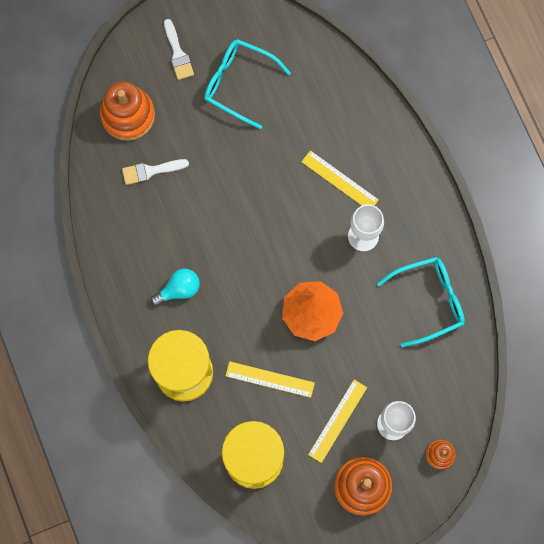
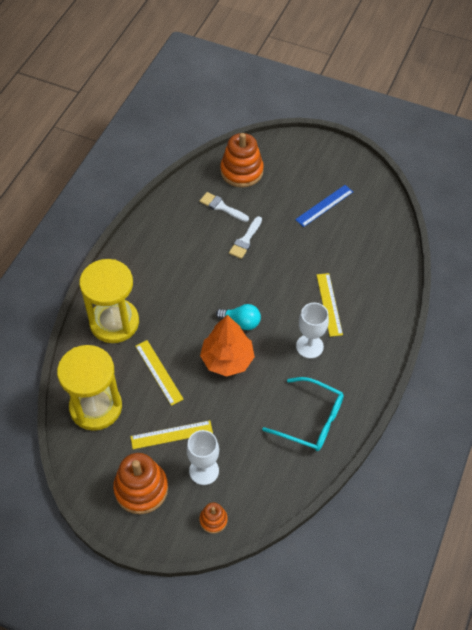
camera: 45 degrees right, 20 degrees down
turquoise light bulb [151,269,200,306] -> turquoise light bulb moved to [216,304,261,330]
white brush [164,19,194,80] -> white brush moved to [229,216,262,259]
turquoise glasses [204,39,291,129] -> blue ruler [295,185,353,227]

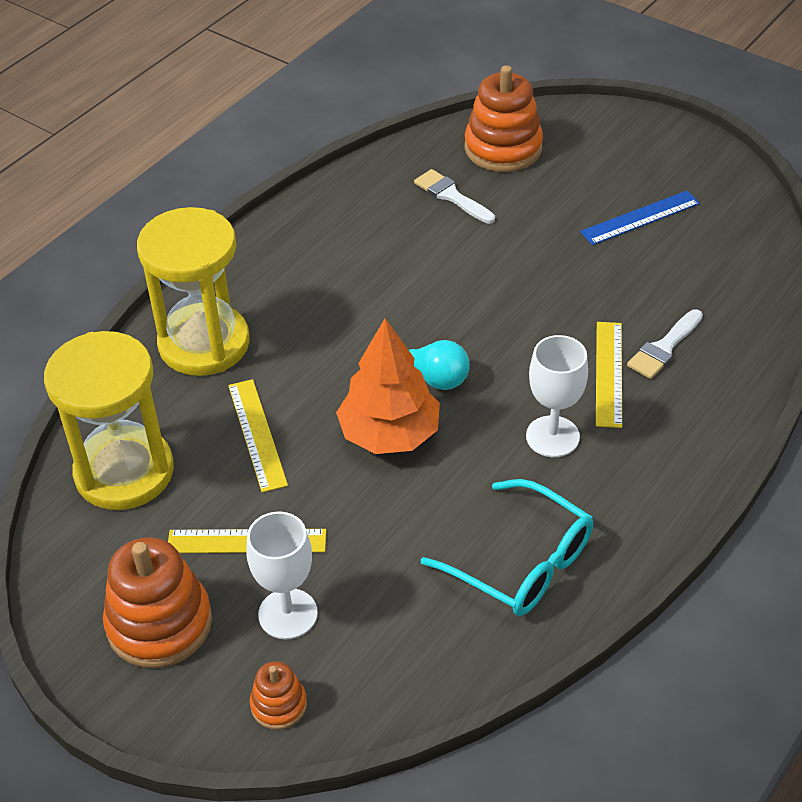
camera: 15 degrees right, 10 degrees down
white brush [229,216,262,259] -> white brush moved to [627,309,703,379]

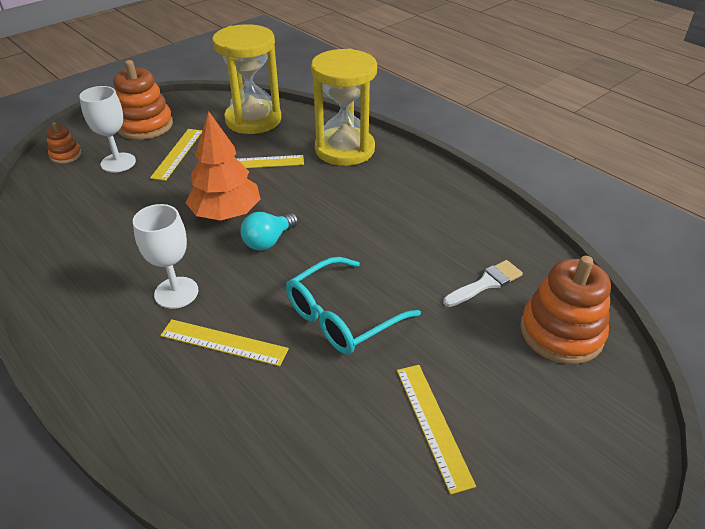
camera: 100 degrees right, 5 degrees down
turquoise glasses [421,479,593,616] -> turquoise glasses moved to [286,257,421,354]
blue ruler [580,191,700,245] -> yellow ruler [397,365,476,495]
white brush [627,309,703,379] -> none

